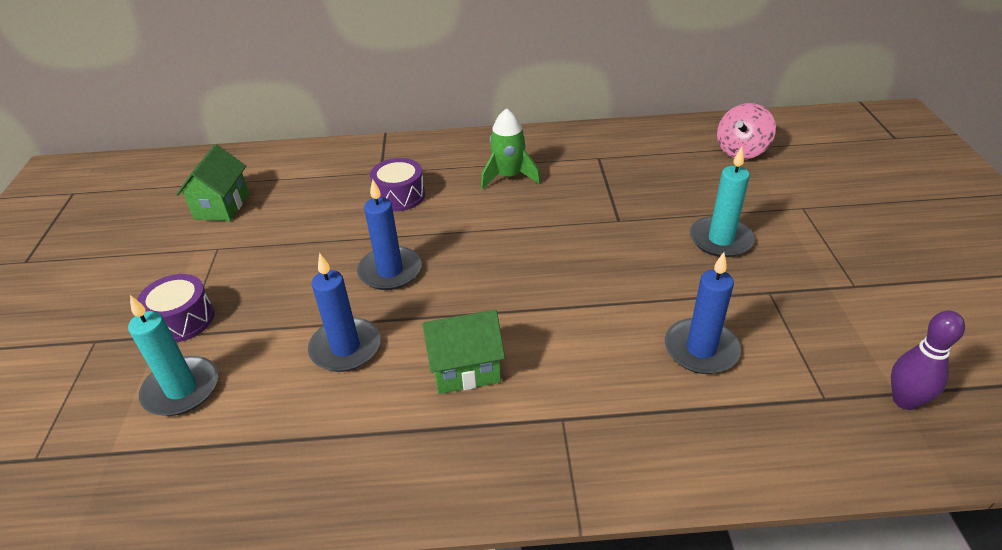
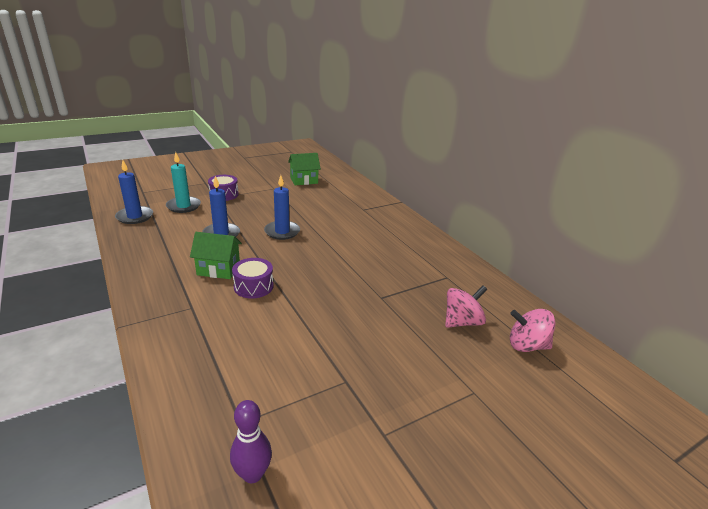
camera: 60 degrees right, 10 degrees down
purple drum [370,158,425,211] -> purple drum moved to [232,258,273,299]
green house [422,310,505,394] -> green house turned 45 degrees counterclockwise [190,232,242,279]
green rocket [481,108,541,190] -> none
blue candle [665,252,741,374] -> blue candle moved to [115,160,153,224]
turquoise candle [690,147,755,257] -> none
none -> pink spinning top [445,285,487,328]

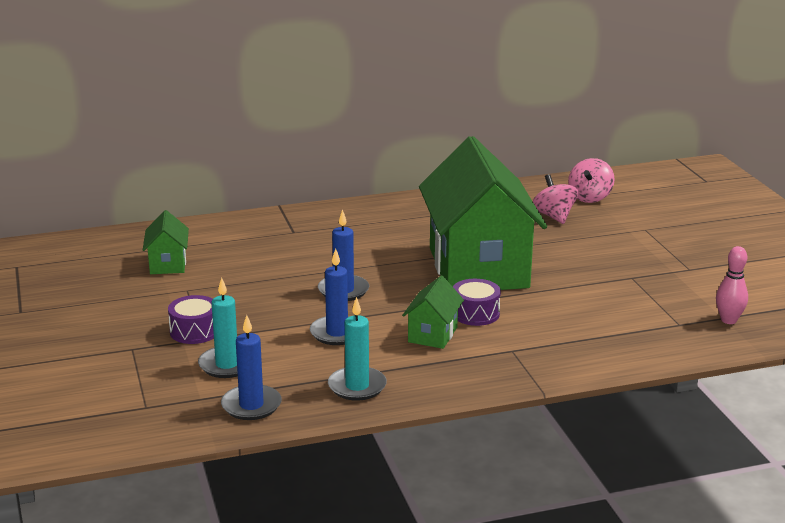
camera: 75 degrees left, 5 degrees down
purple bowling pin [230,400,272,483] -> pink bowling pin [716,246,748,324]
none -> turquoise candle [328,297,387,401]
none -> green house [419,136,547,290]

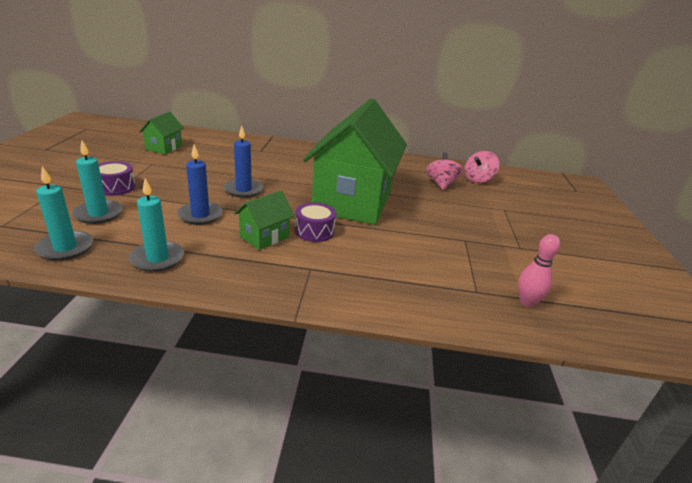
camera: 20 degrees right, 5 degrees up
blue candle [221,315,282,420] -> turquoise candle [34,166,93,261]

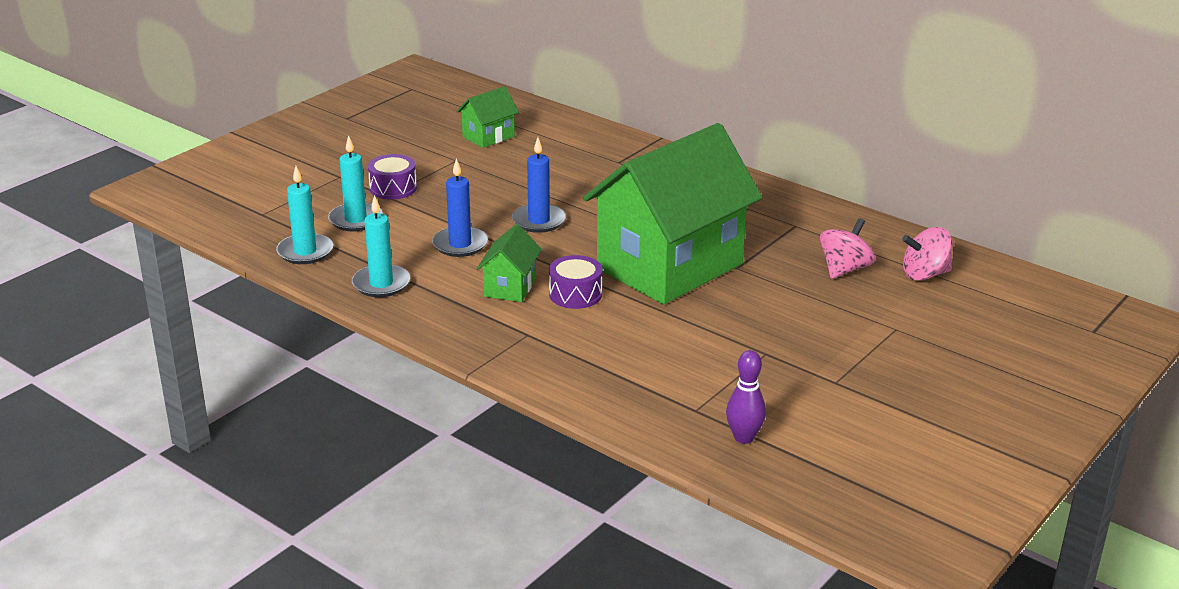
camera: 35 degrees right, 0 degrees up
green house [234,191,295,250] -> green house turned 60 degrees counterclockwise [476,224,542,302]
pink bowling pin [518,234,560,307] -> purple bowling pin [726,350,766,444]

